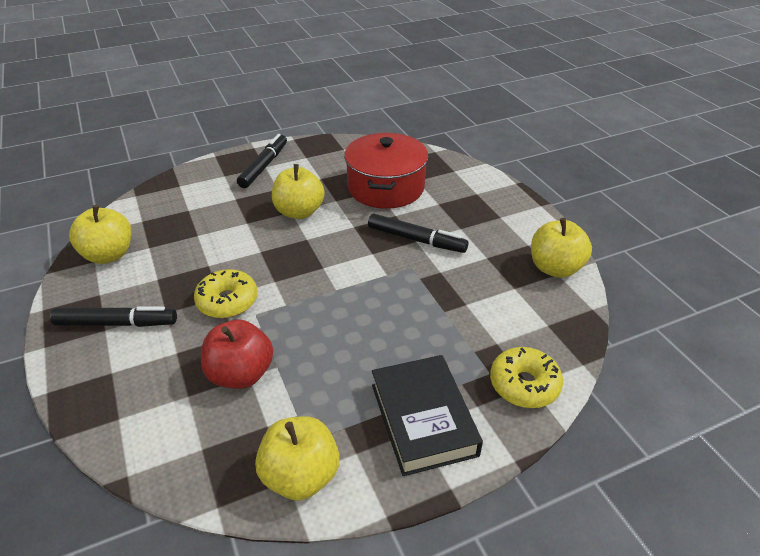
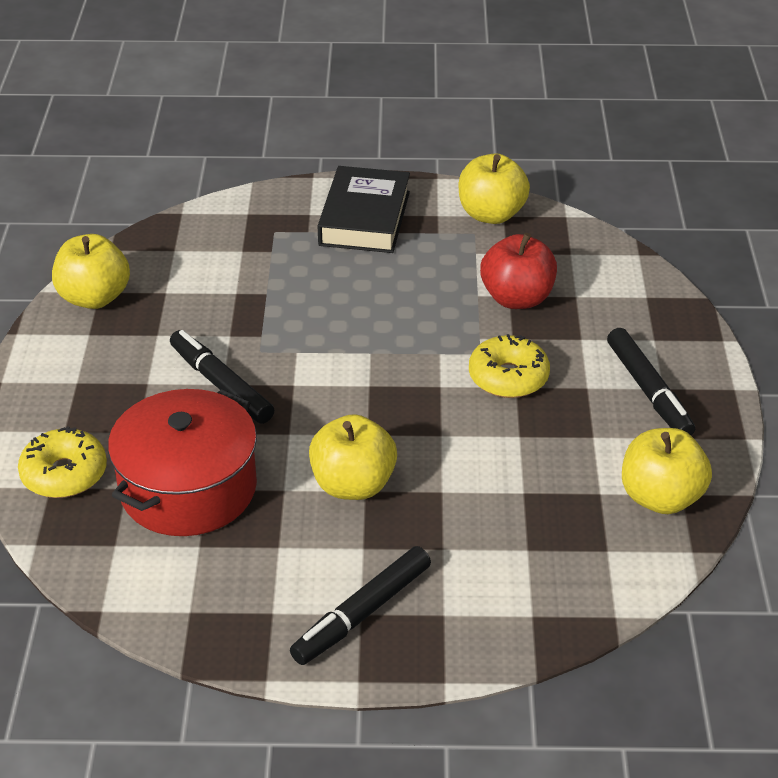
camera: 155 degrees left, 0 degrees up
black marker [50,306,177,327] -> black marker turned 135 degrees counterclockwise [607,328,695,435]
yellow donut [490,347,563,408] -> yellow donut moved to [18,426,107,498]

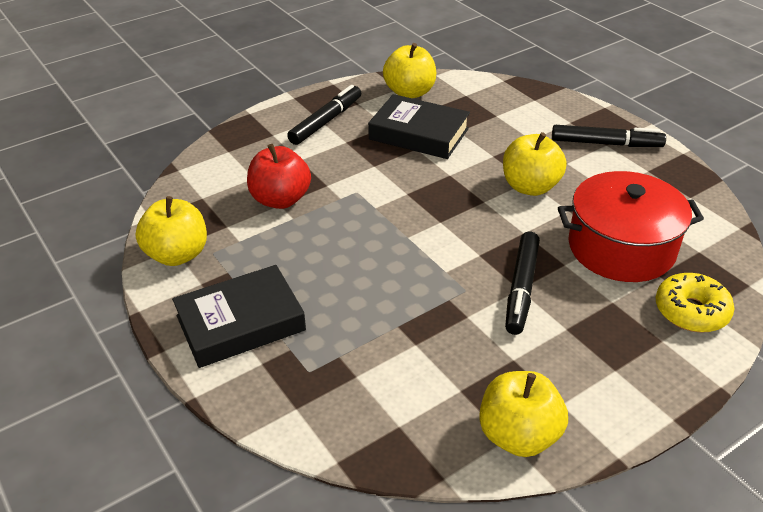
camera: 125 degrees left, 0 degrees up
yellow donut [469,334,550,398] -> none
none -> black book [368,94,470,159]

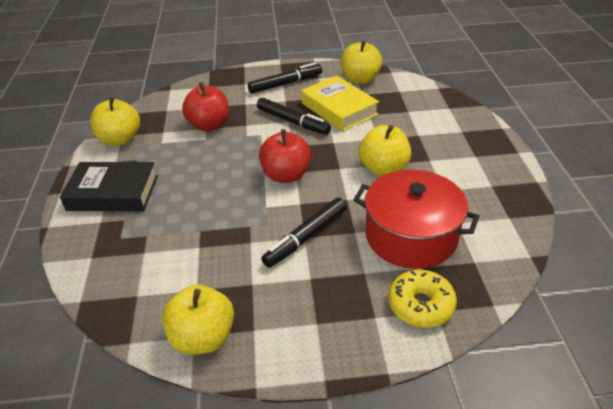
camera: 30 degrees right, 0 degrees up
black book [368,94,470,159] -> yellow book [301,76,379,131]
black marker [552,125,666,147] -> black marker moved to [257,98,331,135]
none -> red apple [259,129,311,183]

